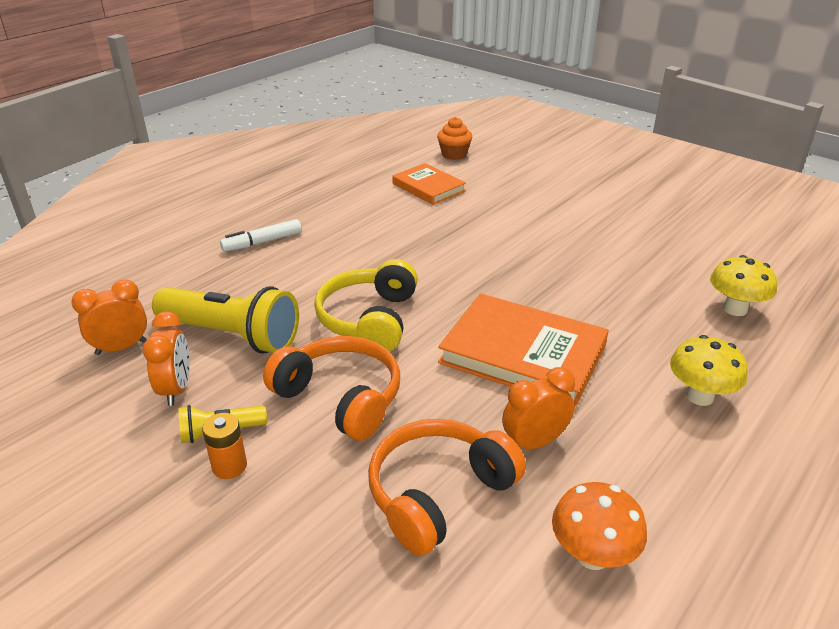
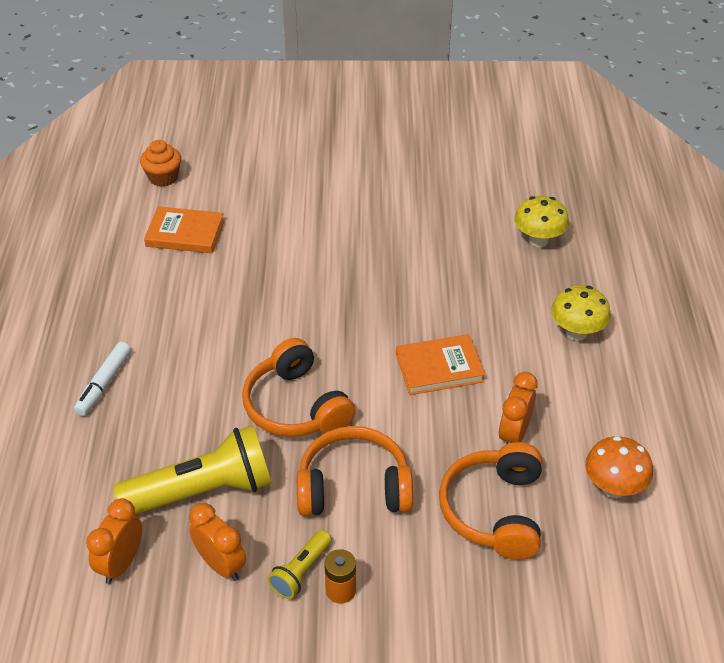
camera: 40 degrees left, 10 degrees up
yellow headphones [314,259,418,351] -> orange headphones [242,338,356,437]
orange book [438,293,609,408] -> orange book [396,334,486,395], size x0.61

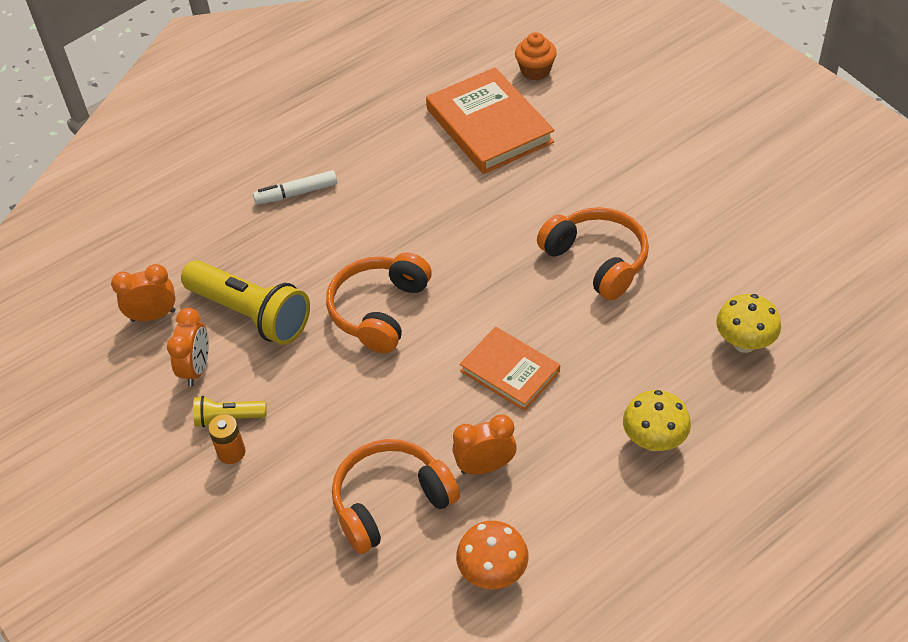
camera: 55 degrees right, 5 degrees up
orange book [144,206,224,253] -> orange book [426,67,555,174], size x1.63
orange headphones [297,426,413,516] -> orange headphones moved to [537,207,649,300]

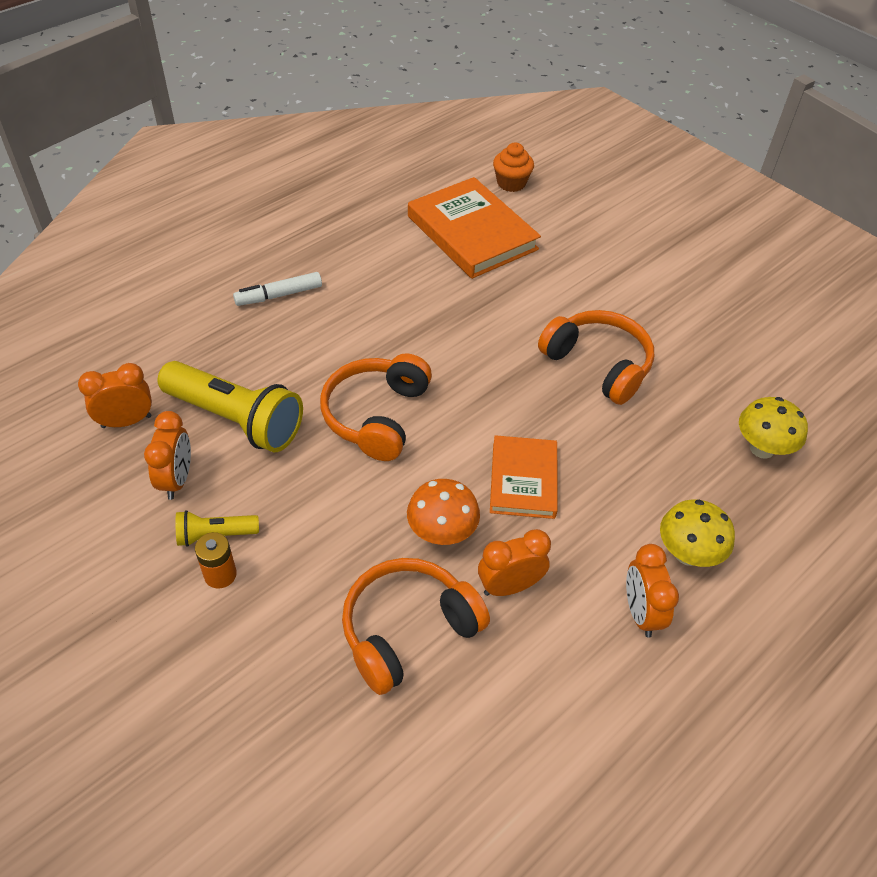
camera: 10 degrees left, 0 degrees up
orange mushroom [456,521,529,589] -> orange mushroom moved to [407,479,480,545]
orange book [460,327,560,411] -> orange book turned 60 degrees clockwise [490,435,558,519]
none -> orange clock [626,544,679,637]

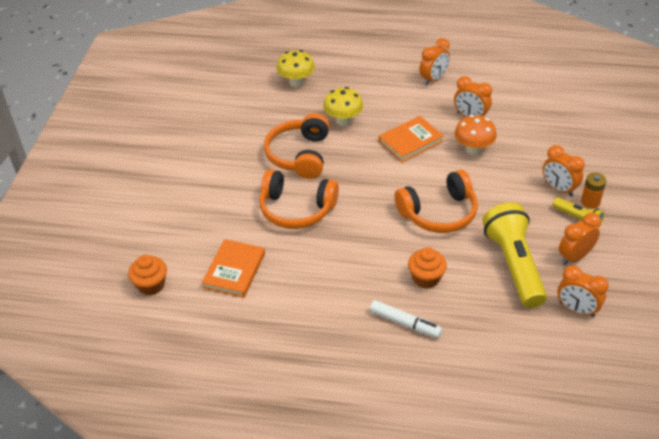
camera: 125 degrees left, 5 degrees down
orange headphones [342,558,490,695] -> orange headphones moved to [259,169,339,229]
orange book [408,177,541,279] -> orange book [202,239,265,298], size x0.61
yellow mushroom [660,499,735,567] -> yellow mushroom moved to [323,87,363,126]
none -> orange cupcake [408,247,447,289]
none -> orange clock [542,145,585,197]

